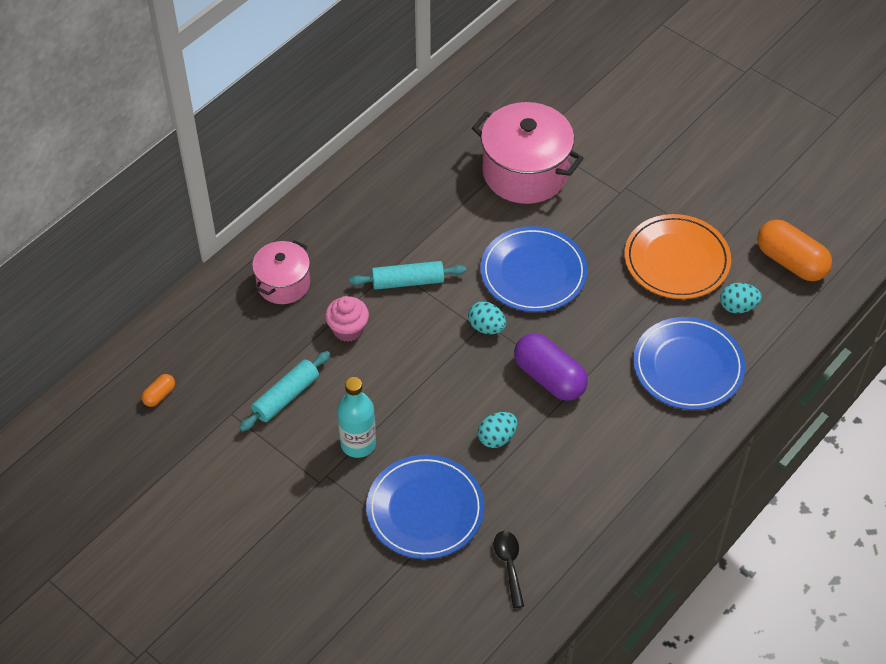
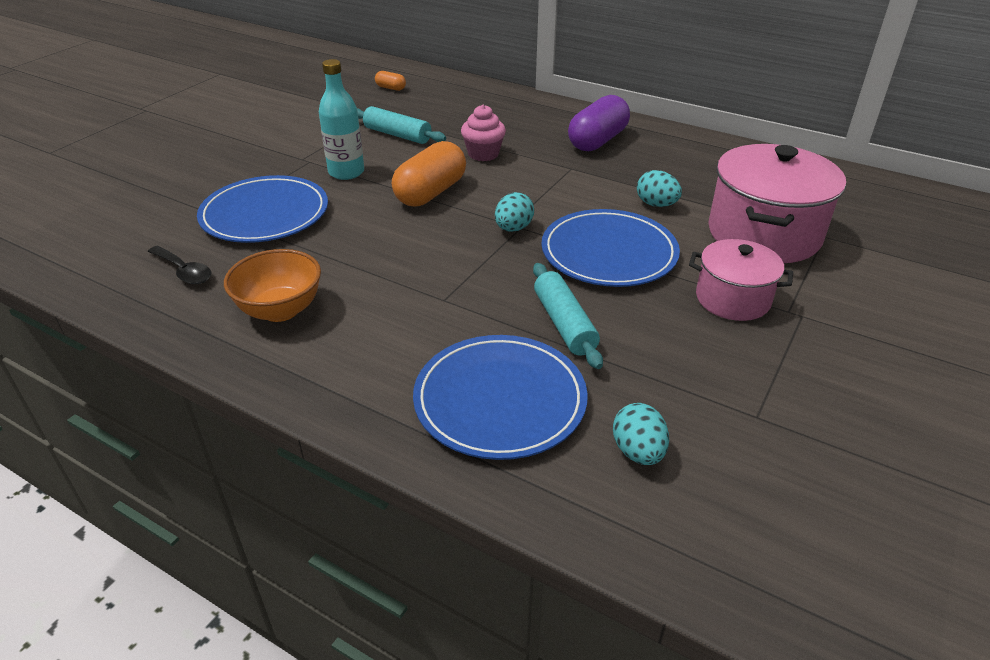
camera: 80 degrees right, 15 degrees down
pink pot [252,240,310,304] -> pink pot moved to [689,239,793,321]
turquoise rolling pin [349,261,466,290] -> turquoise rolling pin moved to [533,263,603,369]
turquoise egg [478,412,517,448] -> turquoise egg moved to [637,170,682,207]
black spoon [493,531,524,608] -> black spoon turned 60 degrees clockwise [148,246,211,284]
purple capsule [514,333,588,401] -> purple capsule moved to [568,95,630,151]
orange plate [625,214,731,299] -> none
orange capsule [757,220,832,281] -> orange capsule moved to [392,141,466,207]
none -> orange bowl [224,249,321,322]

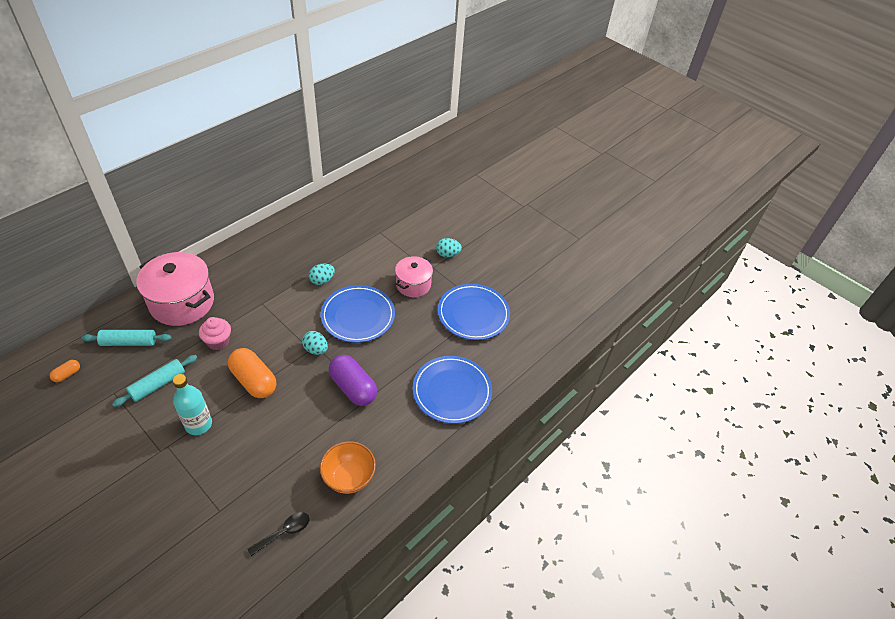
camera: 80 degrees left, 10 degrees up
blue plate [197,175,328,243] -> blue plate moved to [438,284,510,340]
turquoise rolling pin [533,263,603,369] -> turquoise rolling pin moved to [81,330,172,346]
purple capsule [568,95,630,151] -> purple capsule moved to [329,355,377,406]
turquoise egg [613,403,669,465] -> turquoise egg moved to [436,238,462,257]
pink pot [708,144,846,263] -> pink pot moved to [136,252,214,326]

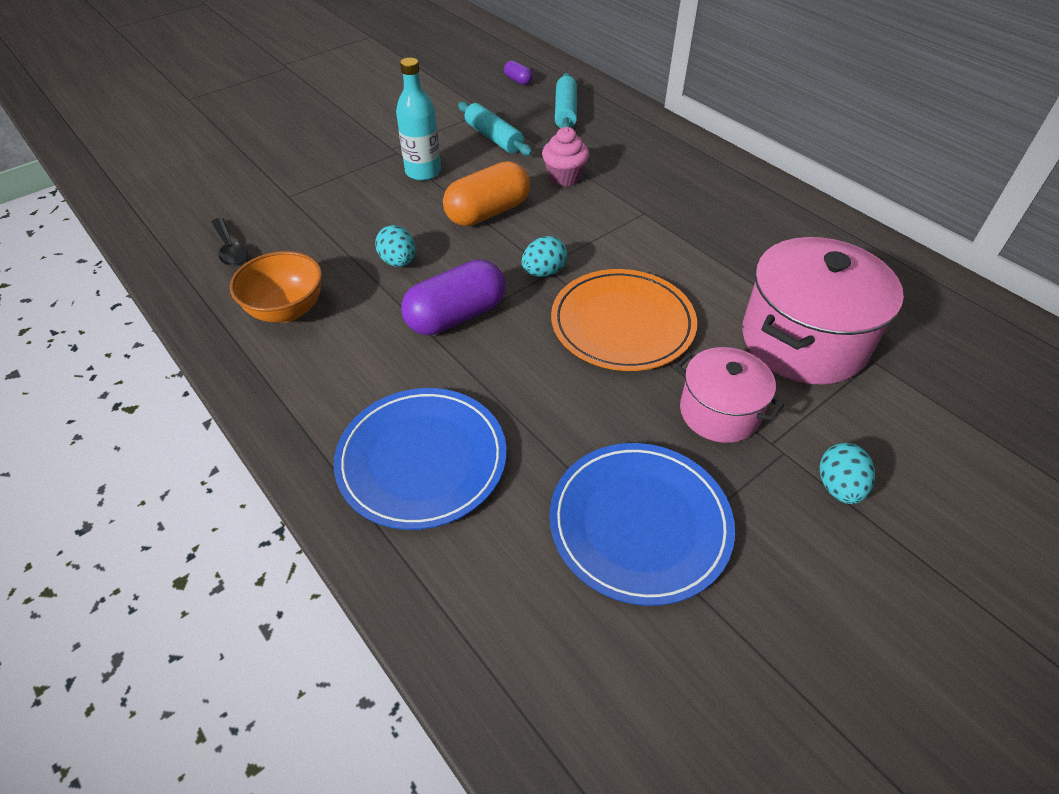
camera: 100 degrees right, 0 degrees up
orange capsule [50,360,80,382] -> purple capsule [504,60,533,85]
pink pot [136,252,214,326] -> pink pot moved to [742,237,904,385]
turquoise egg [309,264,335,285] -> turquoise egg moved to [375,225,415,267]
blue plate [321,285,395,343] -> orange plate [551,269,697,371]

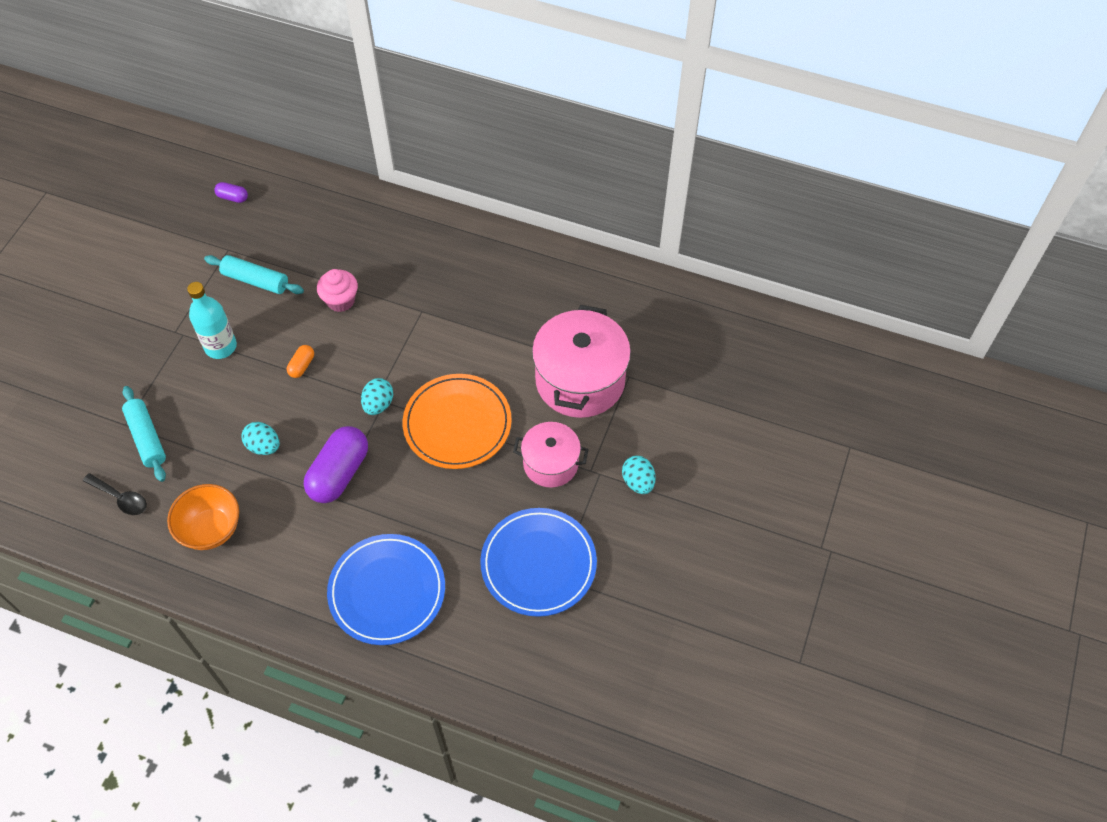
camera: 30 degrees left, 10 degrees up
orange capsule [443,161,530,226] -> orange capsule [287,345,314,378], size x0.46
turquoise rolling pin [555,73,577,129] -> turquoise rolling pin moved to [122,386,166,482]

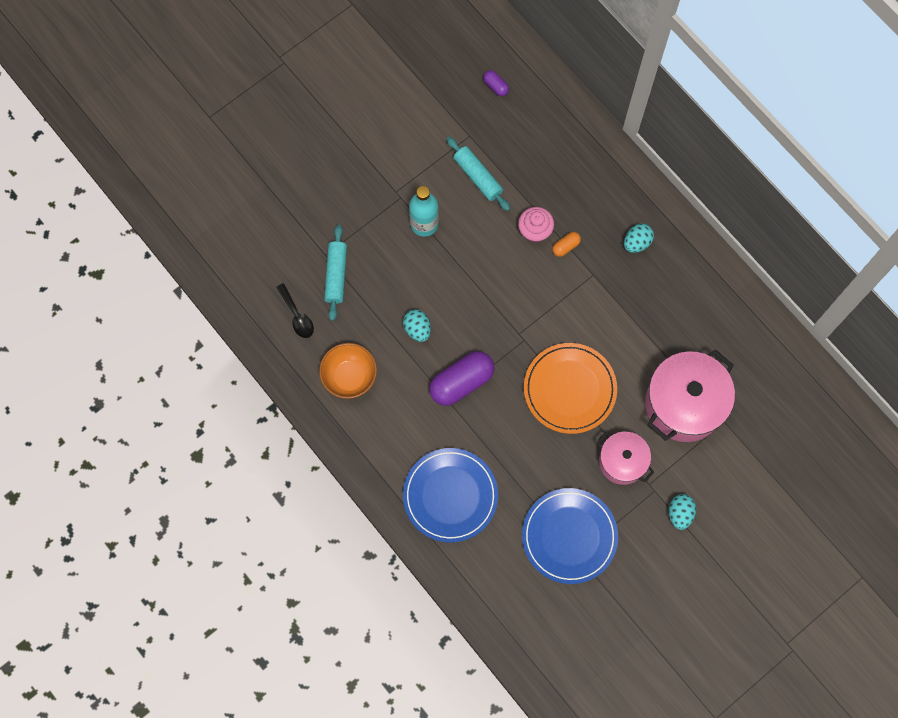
camera: 30 degrees right, 15 degrees up
orange capsule [287,345,314,378] -> orange capsule moved to [552,232,581,257]
turquoise egg [361,378,393,415] -> turquoise egg moved to [624,224,654,253]

